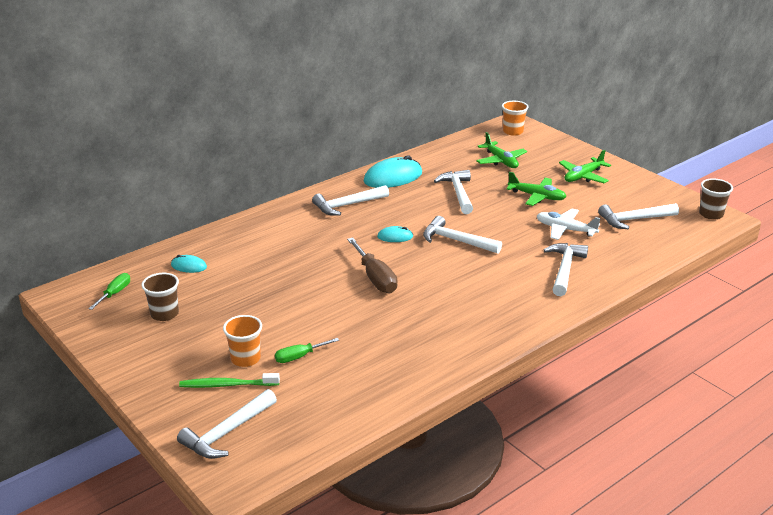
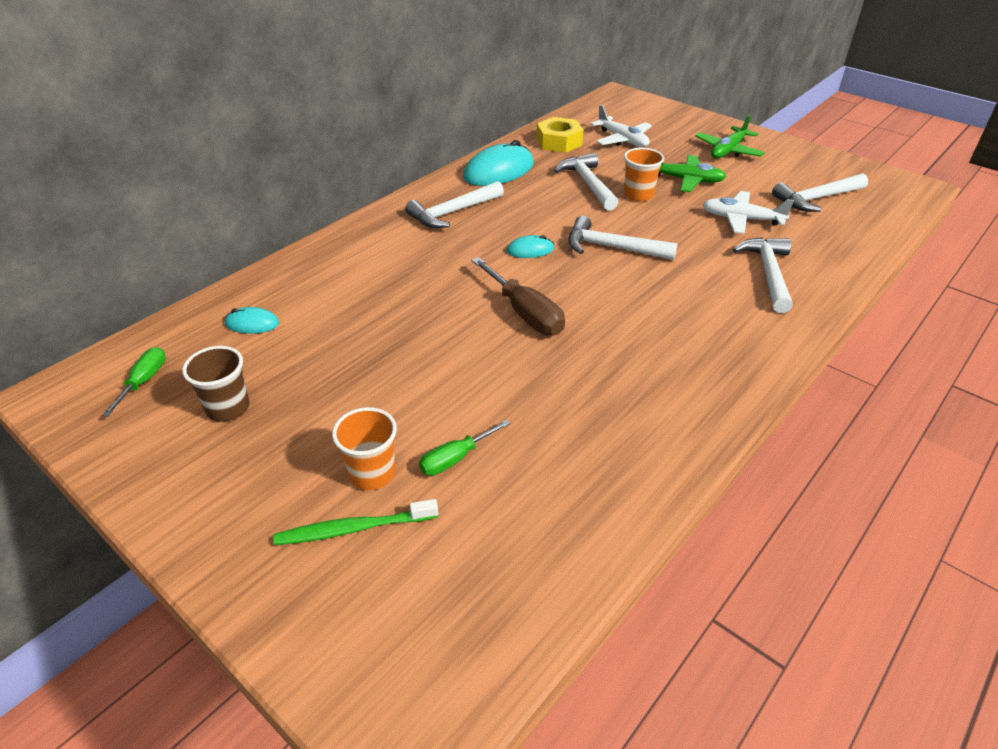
camera: 10 degrees left, 10 degrees up
white hammer [177,389,277,459] -> none
green plane [476,132,527,168] -> white plane [590,105,652,147]
orange cup [502,101,528,136] -> orange cup moved to [624,148,664,201]
brown cup [699,178,733,220] -> none
none -> yellow nut [536,117,583,153]

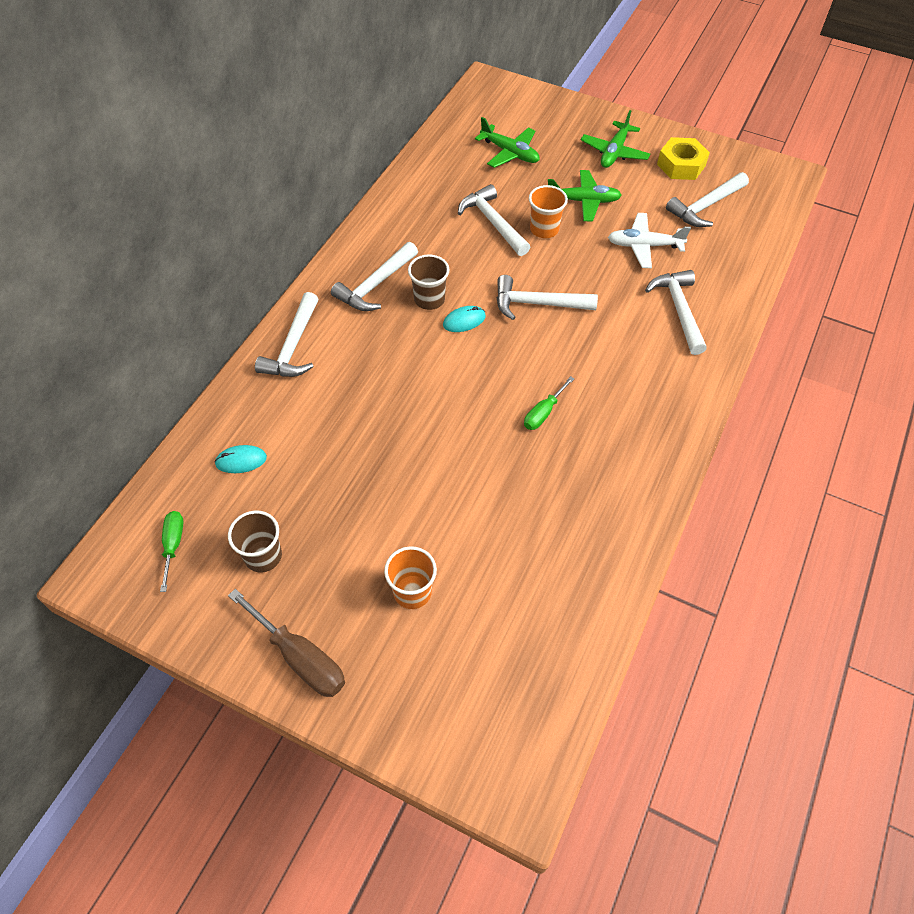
camera: 15 degrees left, 15 degrees up
green toothbrush [273,499,438,545] -> none
green screwdriver [419,420,510,476] -> green screwdriver moved to [524,376,574,430]
turquoise mouse [463,140,534,186] -> none
brown screwdriver [472,257,565,335] -> brown screwdriver moved to [228,589,345,697]
yellow nut [536,117,583,153] -> yellow nut moved to [657,137,710,180]
white plane [590,105,652,147] -> green plane [475,117,540,168]
none -> white hammer [255,292,319,377]
none -> brown cup [408,254,449,310]

